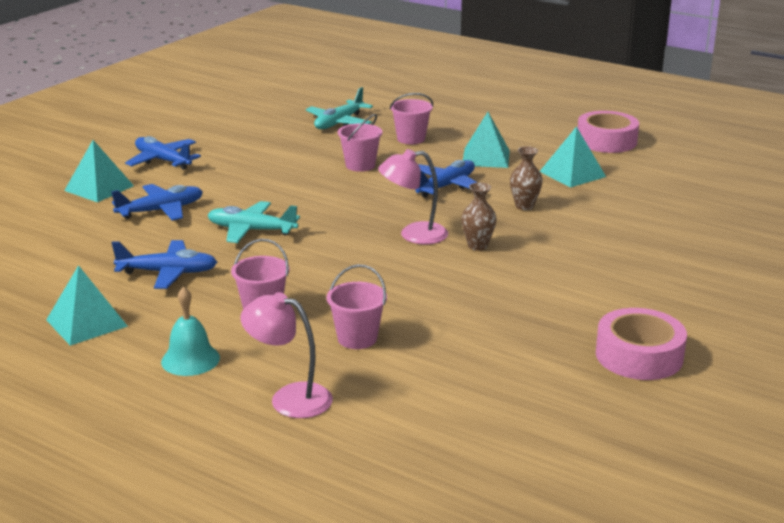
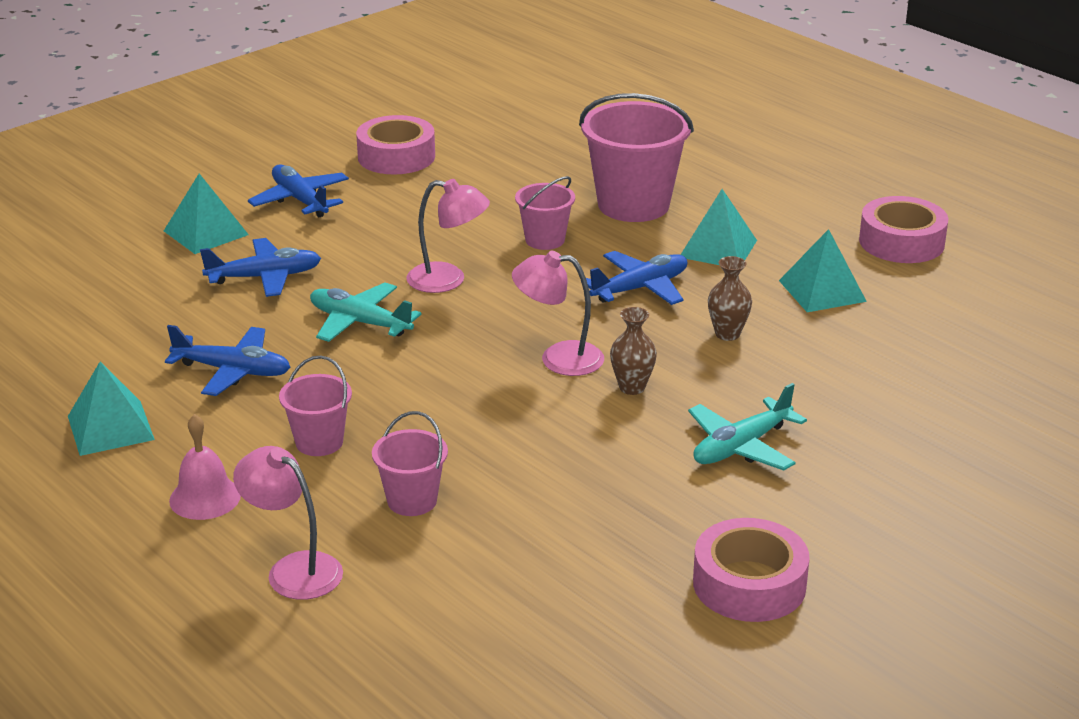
camera: 15 degrees right, 5 degrees up
turquoise bell [161,287,220,376] -> pink bell [169,414,241,520]
turquoise plane [306,87,373,129] -> turquoise plane moved to [688,383,807,471]
pink bucket [390,93,433,144] -> pink bucket [579,93,694,222], size x1.87
none -> pink tape [356,115,435,174]
none -> pink lamp [406,179,490,293]

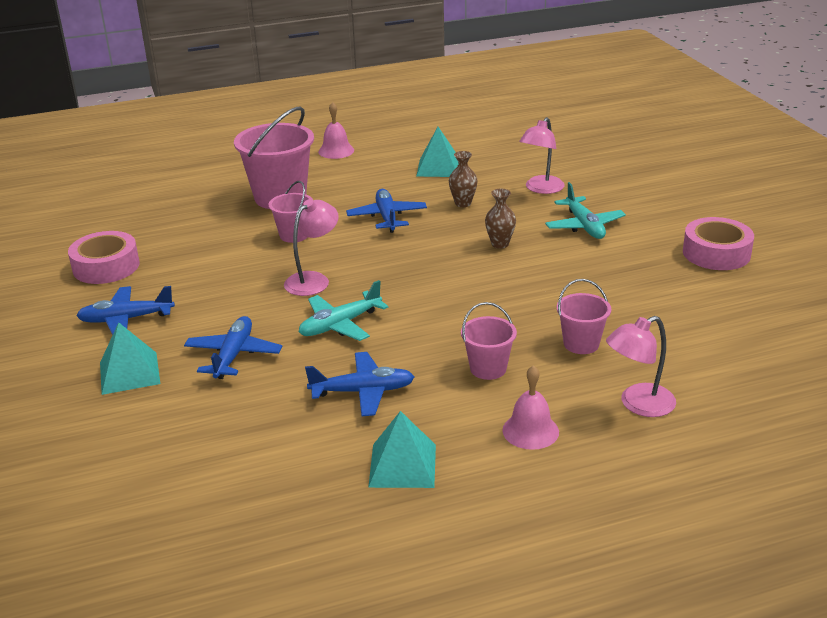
camera: 65 degrees left, 0 degrees up
blue plane [165,325,290,396] -> blue plane turned 45 degrees clockwise [305,352,414,416]
pink lamp [512,251,604,376] -> pink lamp moved to [519,117,565,194]
turquoise pyramid [681,189,757,265] -> none
pink tape [859,196,948,263] -> none
none -> pink bell [318,102,354,159]

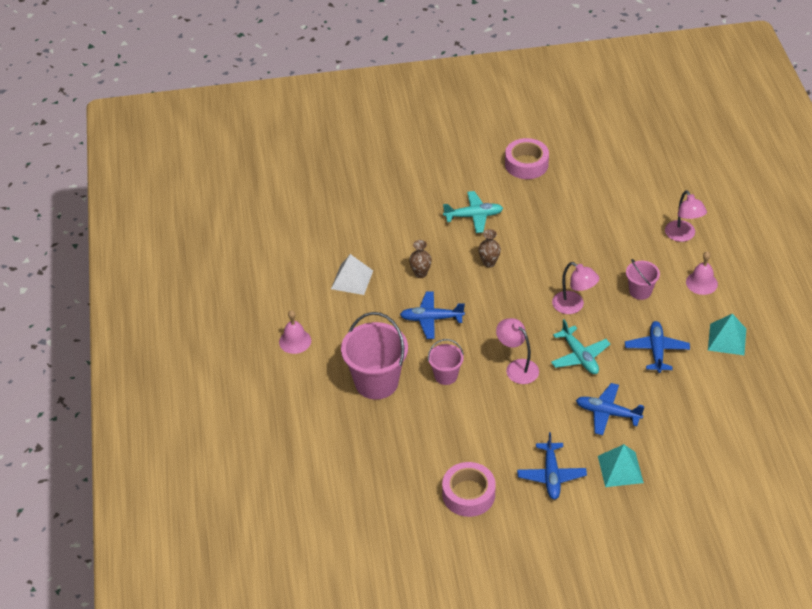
camera: 80 degrees left, 15 degrees up
turquoise pyramid [416,127,458,177] -> white pyramid [331,254,373,295]
pink lamp [519,117,565,194] -> pink lamp moved to [552,262,599,314]
pink bucket [557,279,611,354] -> none

